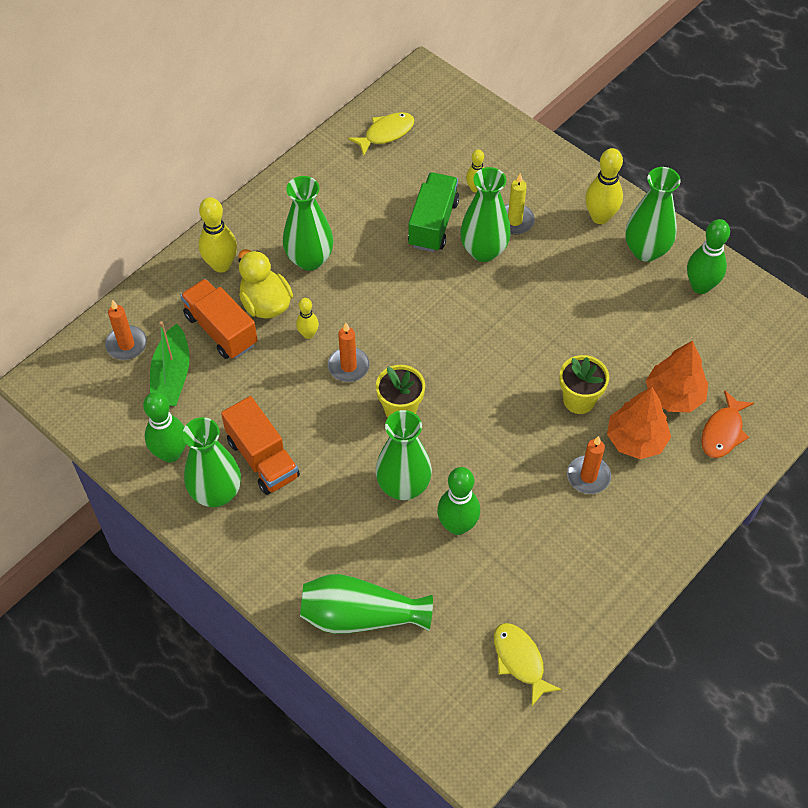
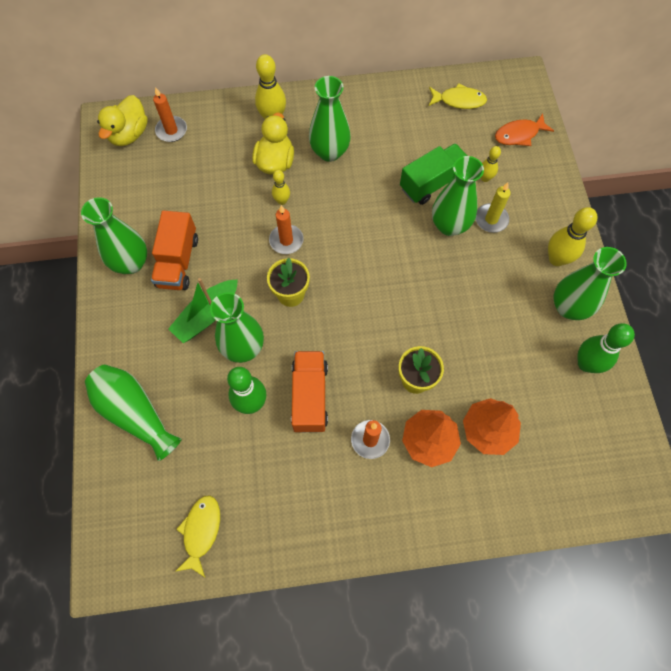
camera: 40 degrees right, 10 degrees up
green bowling pin [143,392,186,462] -> none
green boat [150,321,189,406] -> green boat moved to [168,278,238,343]
orange truck [180,279,258,359] -> orange truck moved to [291,351,328,432]
orange fish [701,390,754,458] -> orange fish moved to [495,114,554,146]
none -> yellow duck [97,95,148,146]

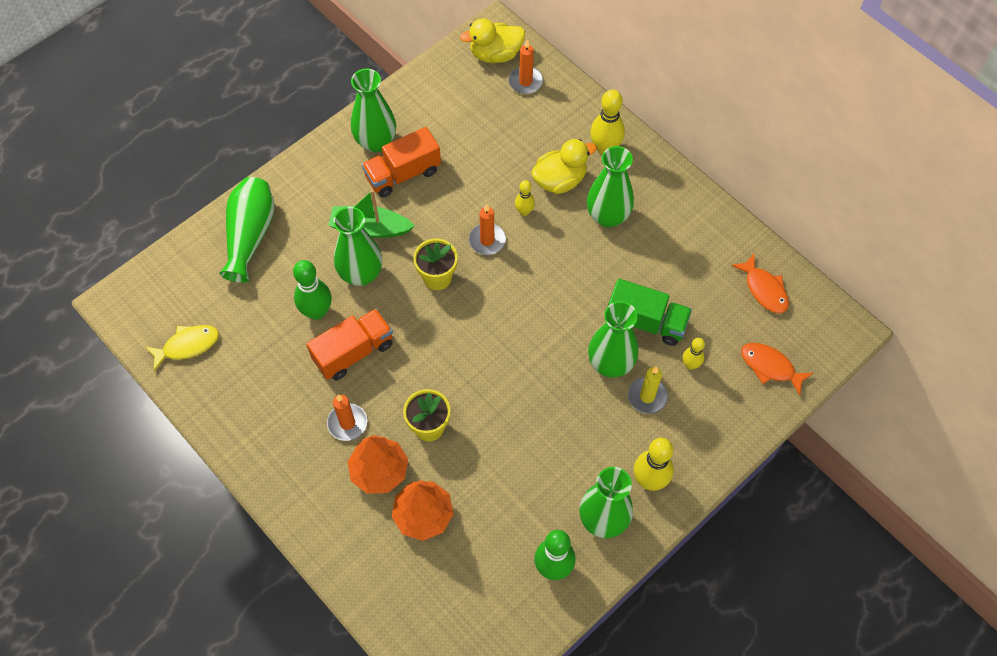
camera: 55 degrees right, 5 degrees down
yellow fish [429,83,487,109] -> orange fish [731,254,789,314]

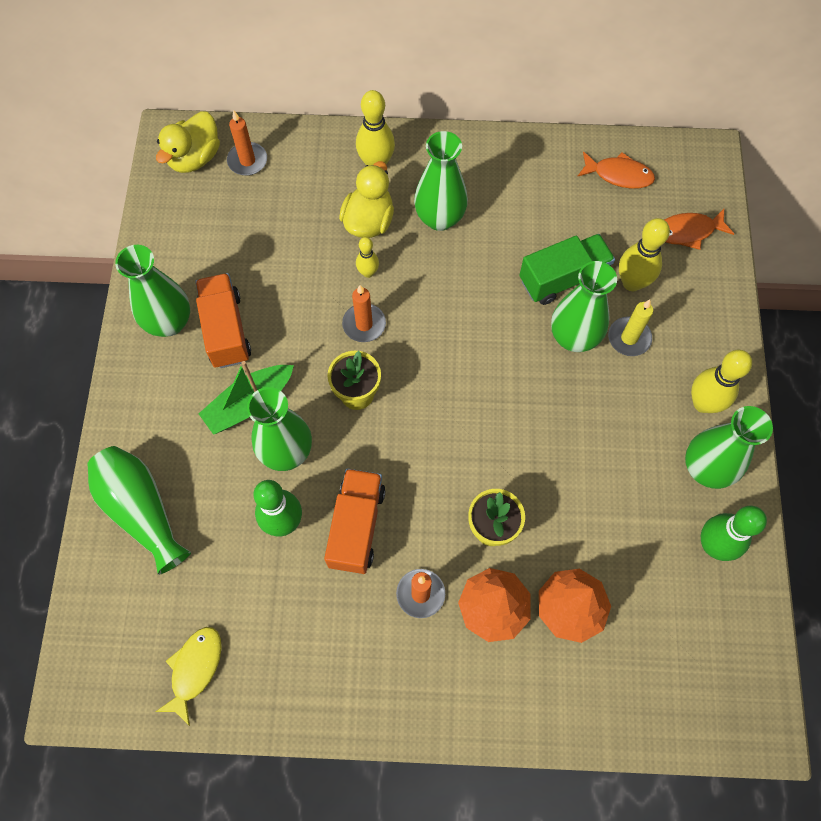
camera: 45 degrees left, 5 degrees up
orange truck [362,127,441,198] -> orange truck turned 150 degrees clockwise [195,273,251,368]
yellow bowling pin [683,338,705,370] -> yellow bowling pin [619,218,670,291], size x1.74

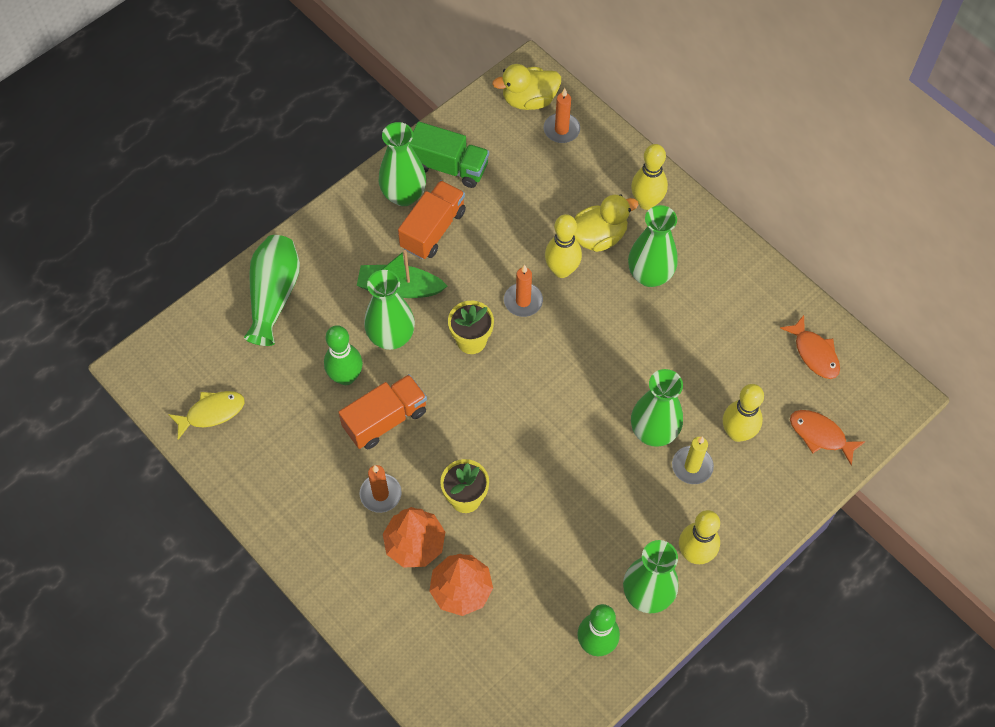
camera: 45 degrees right, 5 degrees down
yellow bowling pin [356,237,379,278] -> yellow bowling pin [545,214,582,278], size x1.74
green truck [520,234,615,305] -> green truck moved to [410,121,489,188]

